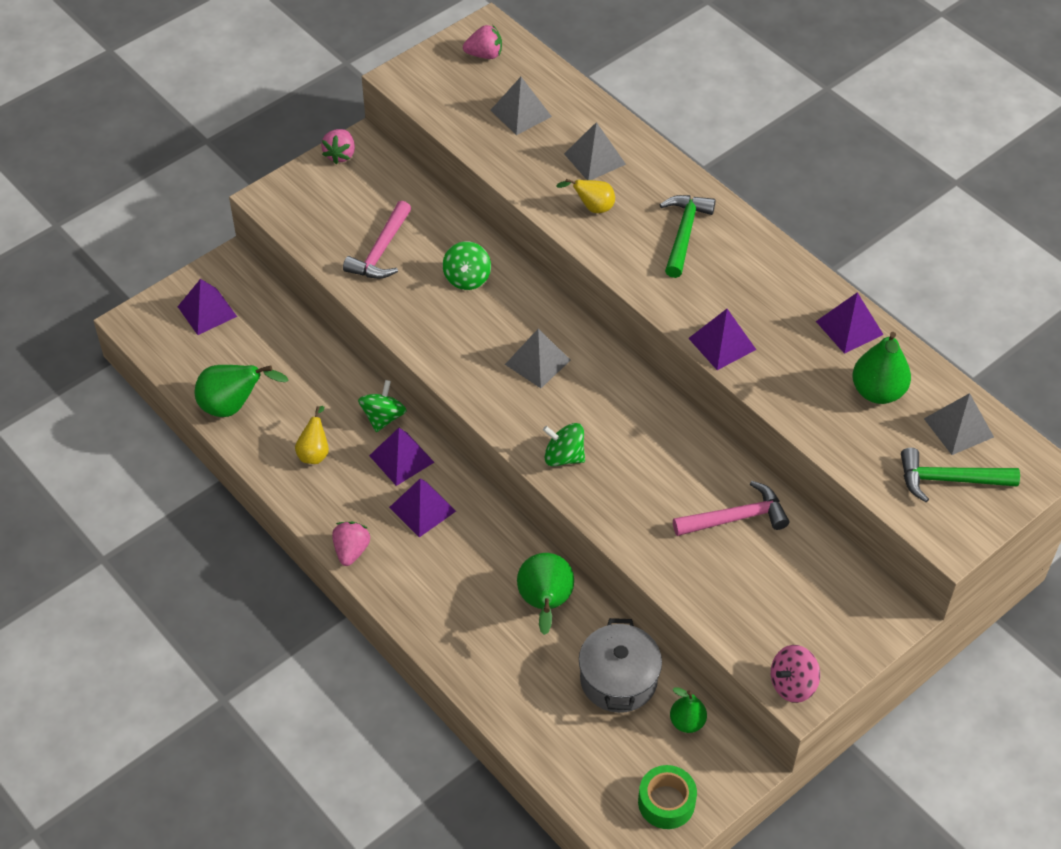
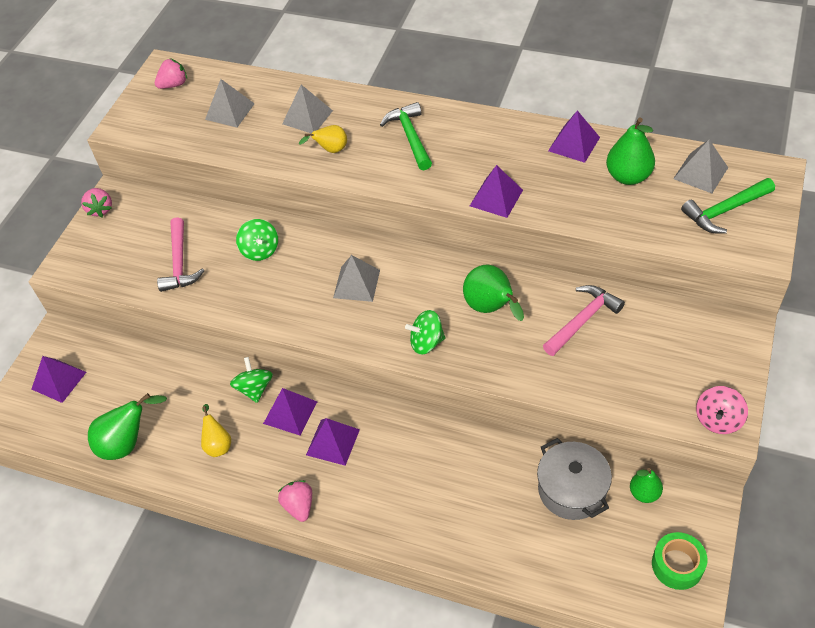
camera: 25 degrees left, 0 degrees up
green pear [517,553,574,635] -> green pear moved to [463,265,524,321]

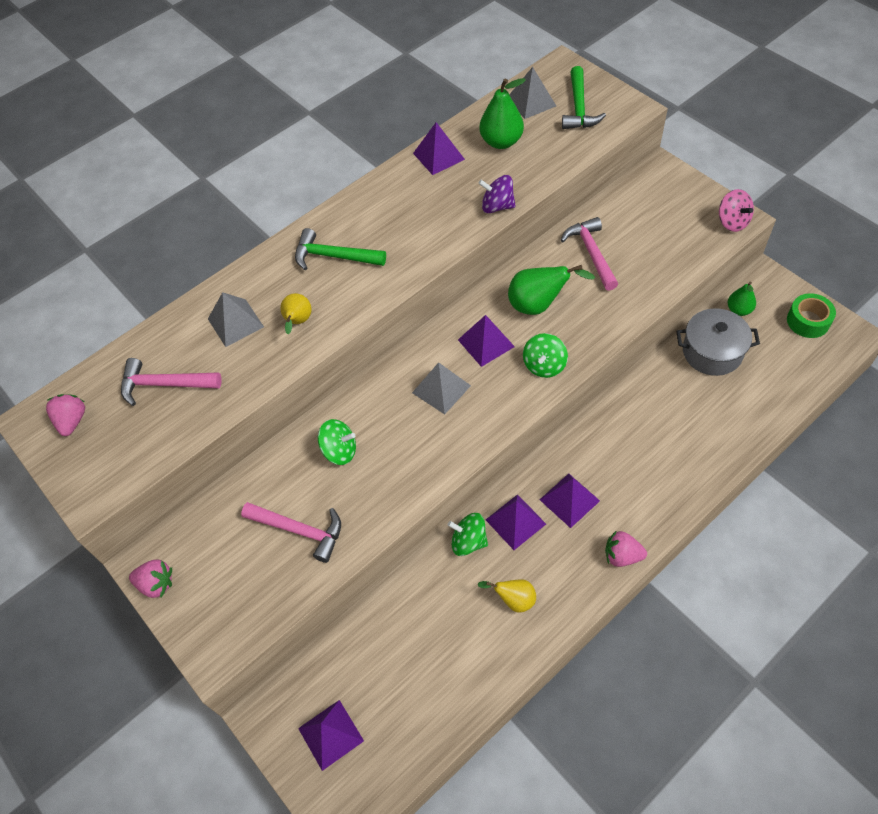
camera: 60 degrees left, 5 degrees up
green pear [88,393,167,460] -> none
grey pyramid [205,79,255,127] -> pink hammer [121,358,221,406]
purple pyramid [470,165,523,218] -> purple pyramid moved to [458,315,515,367]
none -> purple spinning top [478,175,515,213]

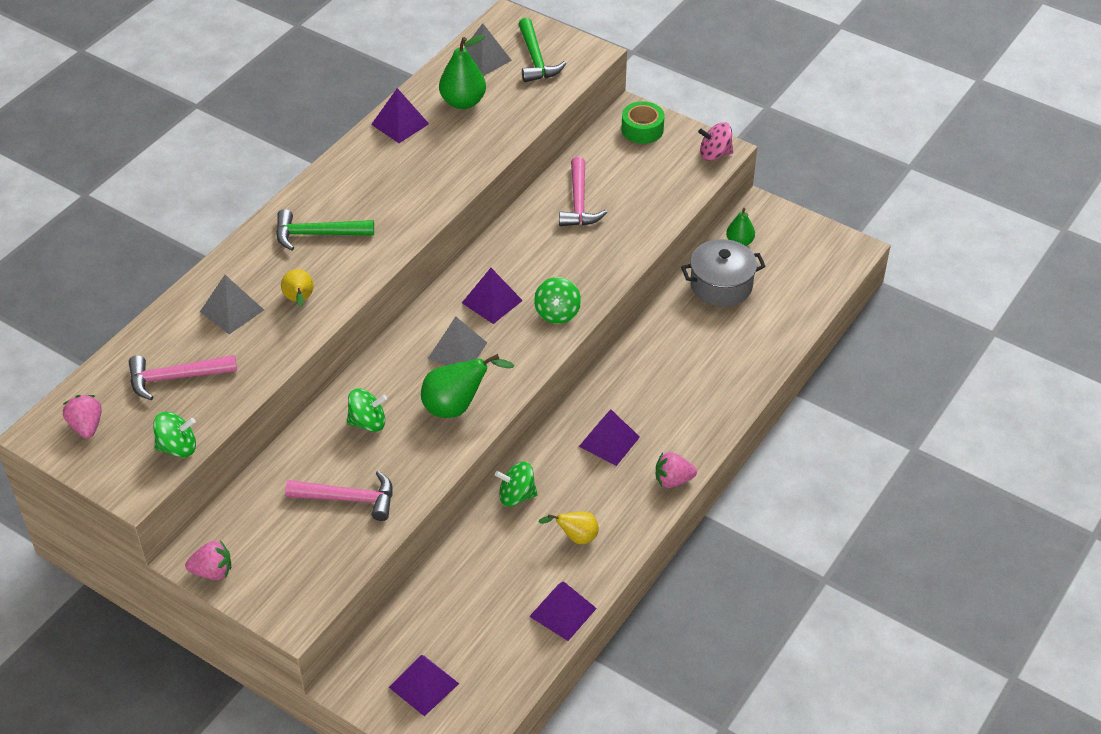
camera: 20 degrees left, 10 degrees down
purple spinning top [478,175,515,213] -> none
purple pyramid [486,494,546,550] -> purple pyramid moved to [529,581,597,641]
green pear [508,265,595,315] -> green pear moved to [421,354,515,418]
pink hammer [561,217,618,291] -> pink hammer turned 150 degrees counterclockwise [559,157,607,226]
pink spinning top [719,189,754,232] -> pink spinning top turned 135 degrees clockwise [698,122,733,161]
green tape [787,293,836,338] -> green tape moved to [621,101,665,144]
none -> green spinning top [153,412,196,458]

